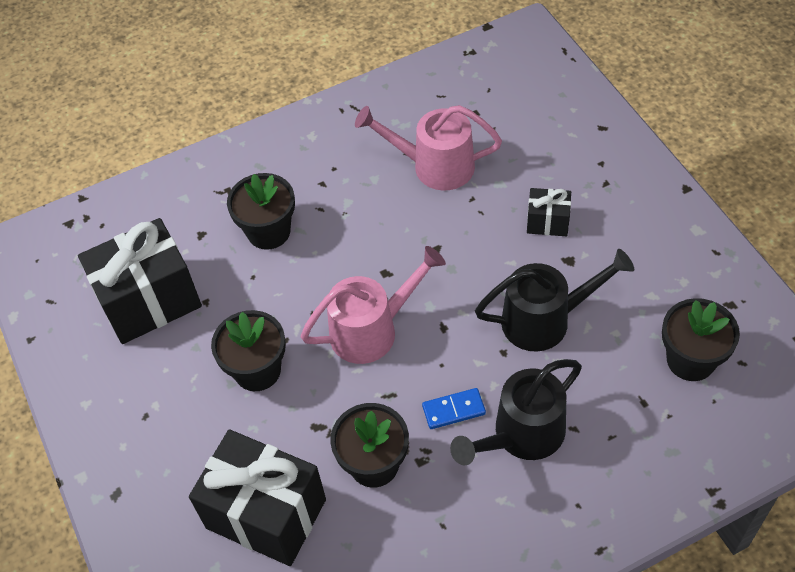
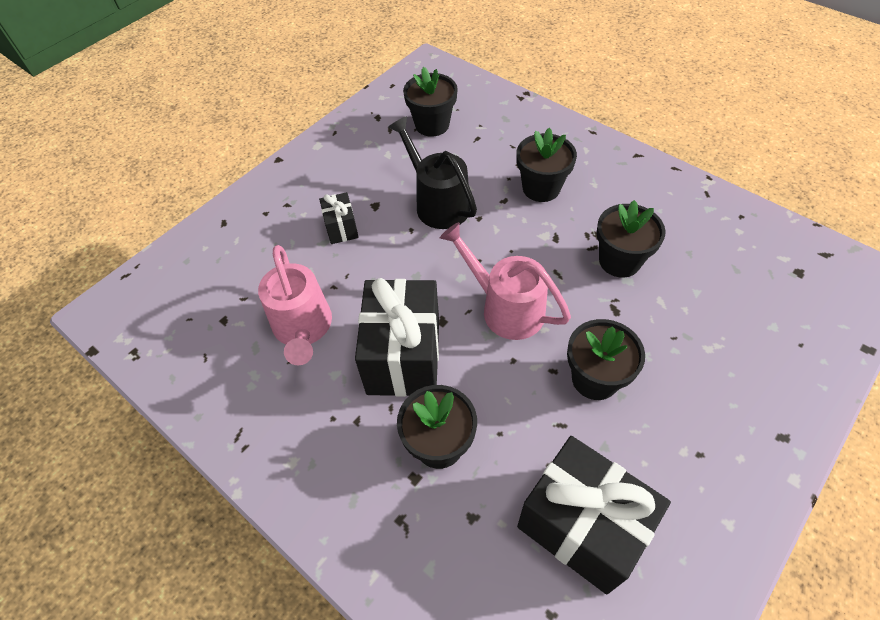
camera: 115 degrees left, 0 degrees up
black gift [189,429,326,566] -> black gift moved to [355,278,439,397]
blue domino [422,388,486,429] -> none
black watering can [450,359,582,465] -> black flower pot [516,128,577,202]

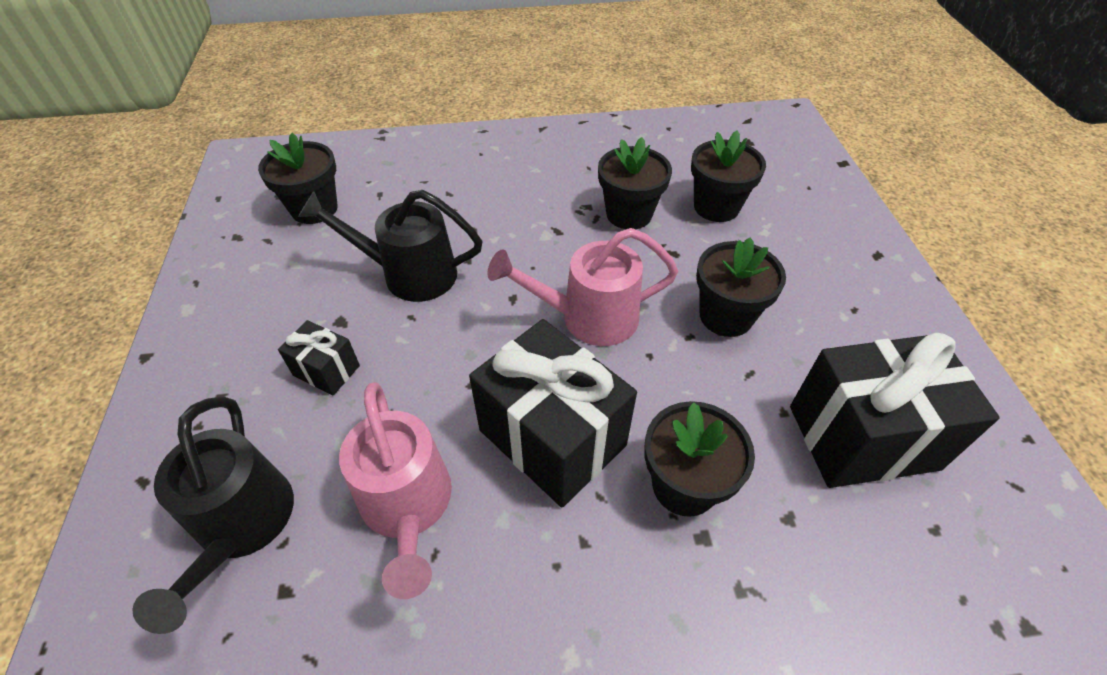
camera: 50 degrees left, 5 degrees down
pink watering can [258,245,332,365] -> pink watering can turned 45 degrees clockwise [339,382,452,599]
black flower pot [516,128,577,202] -> black flower pot moved to [691,131,766,222]
none -> black watering can [132,396,294,634]

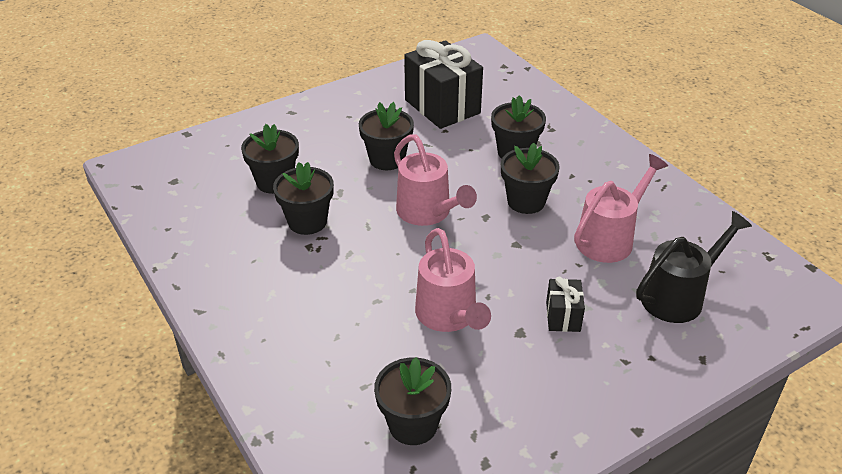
camera: 115 degrees left, 10 degrees down
black watering can [298,190,483,302] -> pink watering can [415,228,491,332]
black gift [469,319,637,508] -> black flower pot [501,143,560,214]

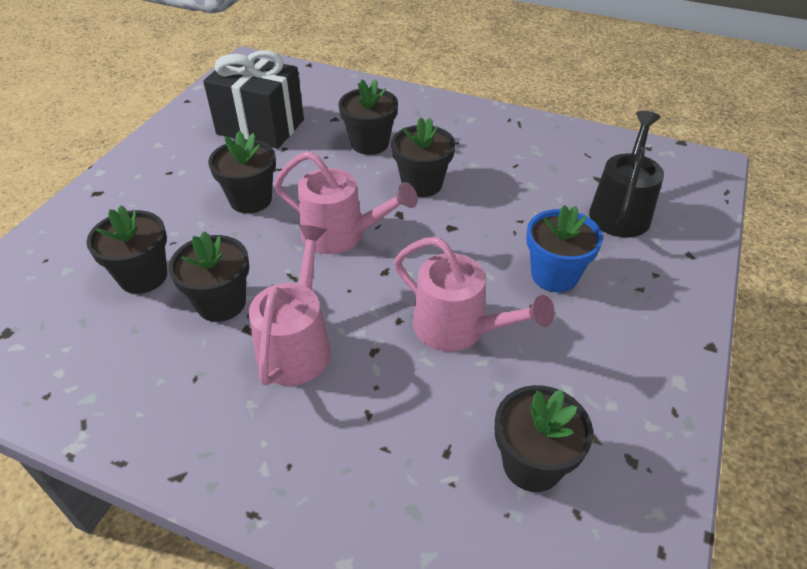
camera: 35 degrees left, 5 degrees up
black gift [546,277,585,332] -> blue flower pot [526,205,603,292]
pink watering can [574,154,668,263] -> pink watering can moved to [249,225,331,386]

